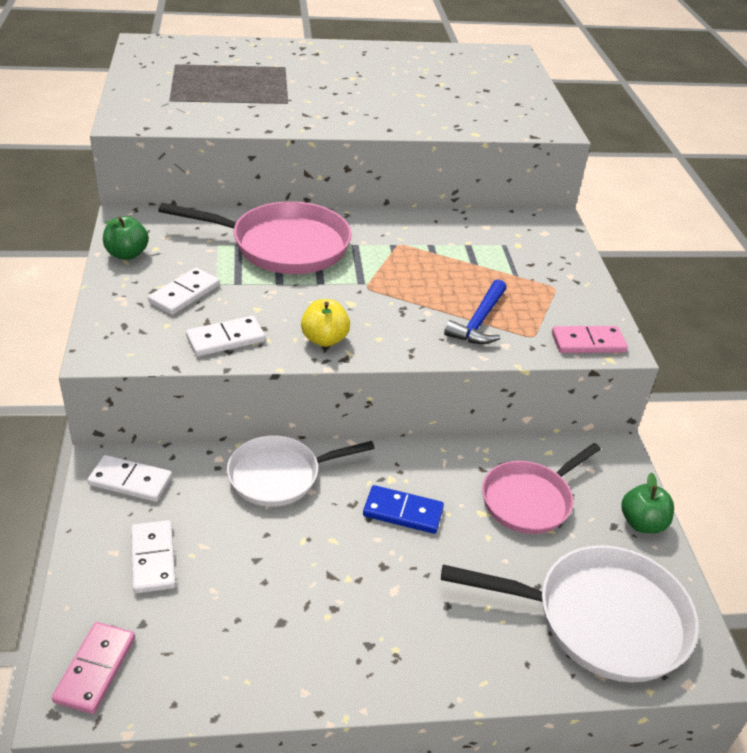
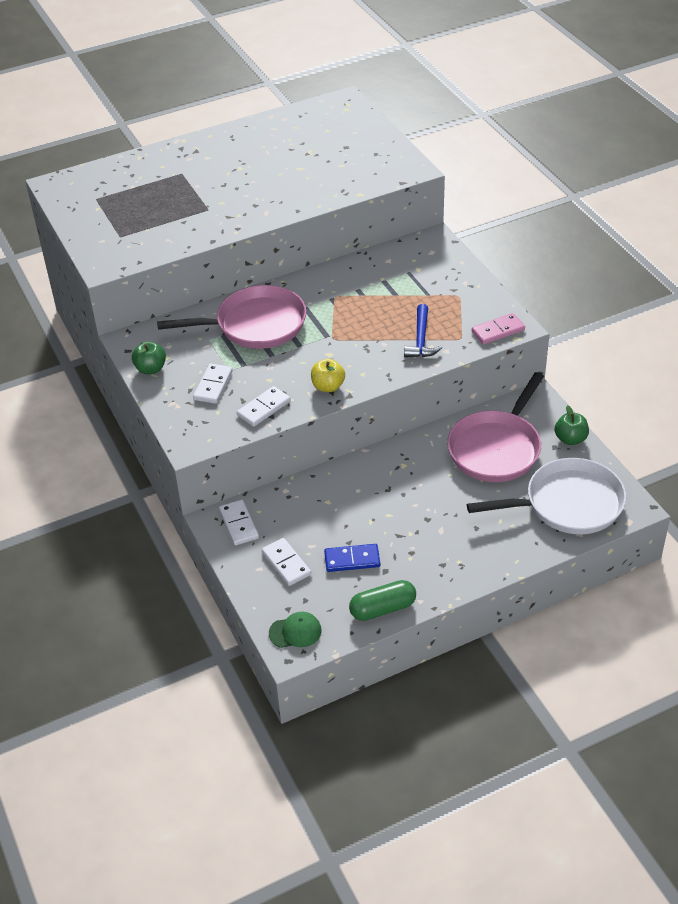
camera: 15 degrees left, 5 degrees up
pink domino [52,622,135,714] -> green cap [269,612,322,648]
white domino [87,455,172,502] -> white domino turned 75 degrees clockwise [219,499,259,545]
white pan [227,435,375,507] -> none
blue domino [363,485,444,534] -> blue domino moved to [324,544,380,572]
pink pan [482,443,601,534] -> pink pan [447,372,544,482], size x1.51
none -> green capsule [349,580,416,621]

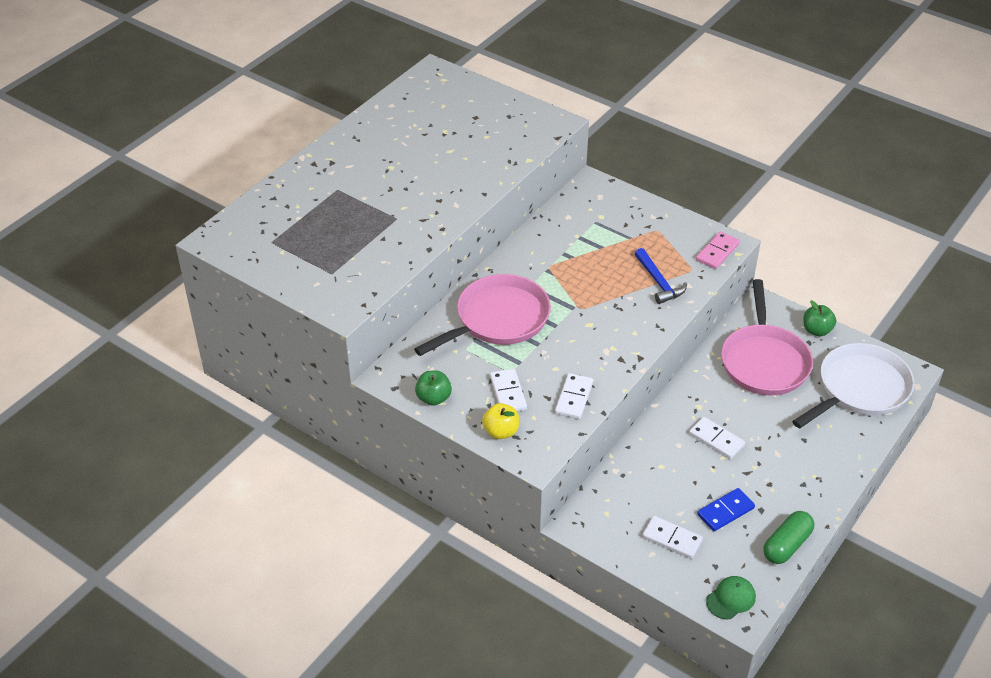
camera: 30 degrees left, 0 degrees up
white domino [219,499,259,545] -> white domino moved to [689,417,745,459]
yellow apple [311,359,345,392] -> yellow apple moved to [482,403,519,439]

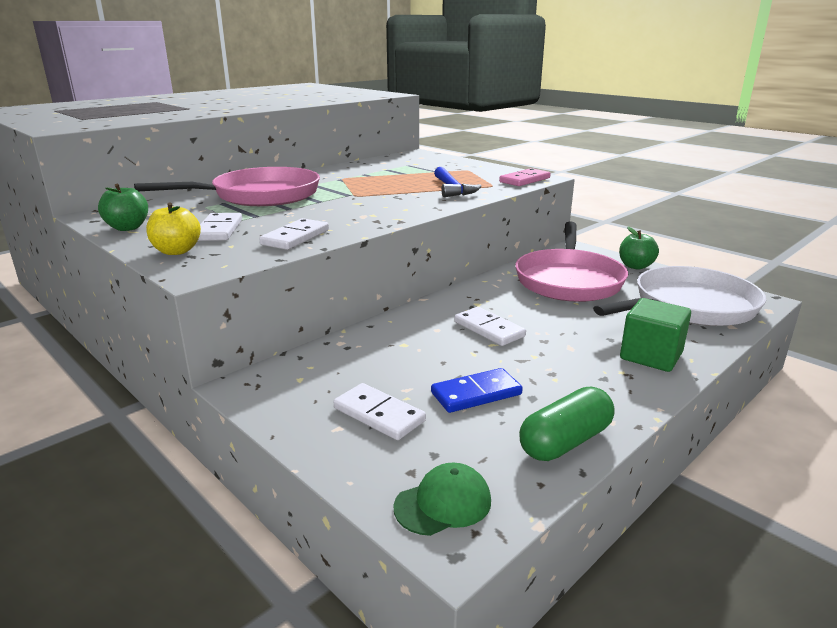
camera: 10 degrees right, 20 degrees down
none -> green cube [620,298,691,372]

